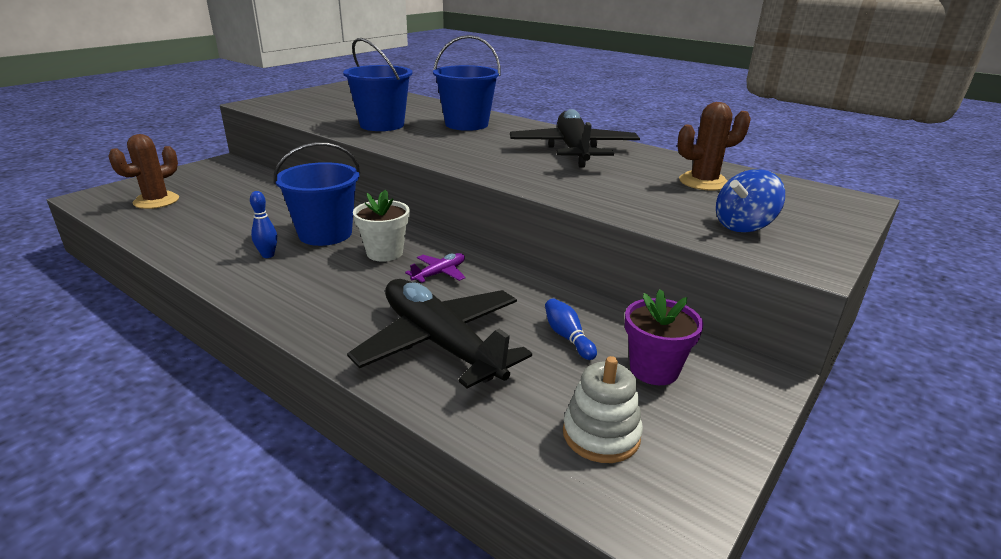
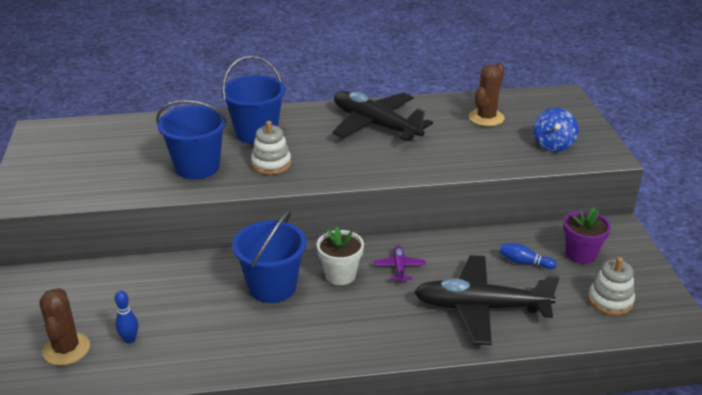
camera: 45 degrees left, 5 degrees up
blue bowling pin [250,191,277,258] -> blue bowling pin moved to [115,291,138,344]
none -> white stacking toy [251,121,291,175]

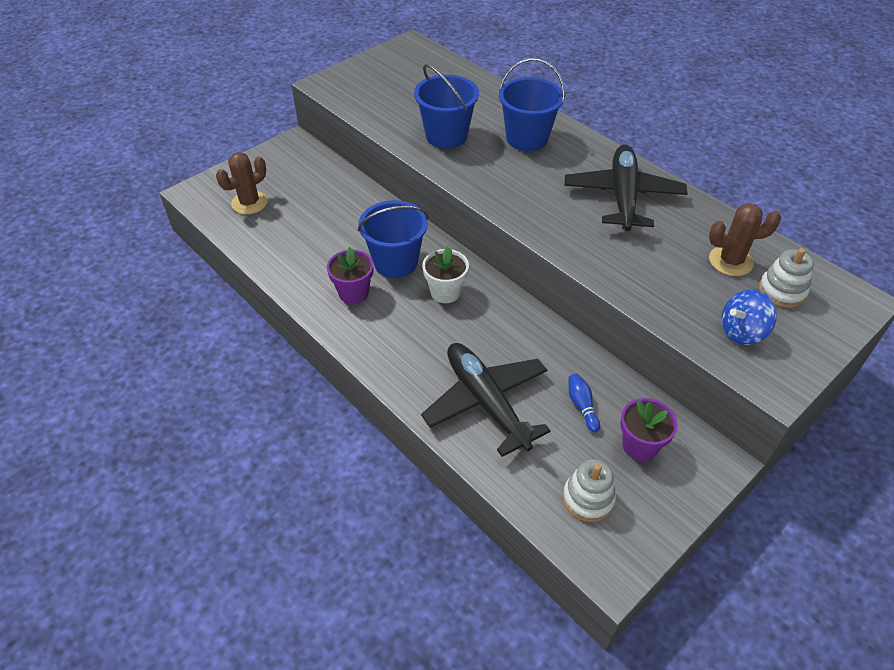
camera: 55 degrees right, 15 degrees up
blue bowling pin [115,291,138,344] -> none
white stacking toy [251,121,291,175] -> white stacking toy moved to [759,248,814,308]
purple plane [374,245,426,282] -> none
none -> purple flower pot [327,247,373,304]

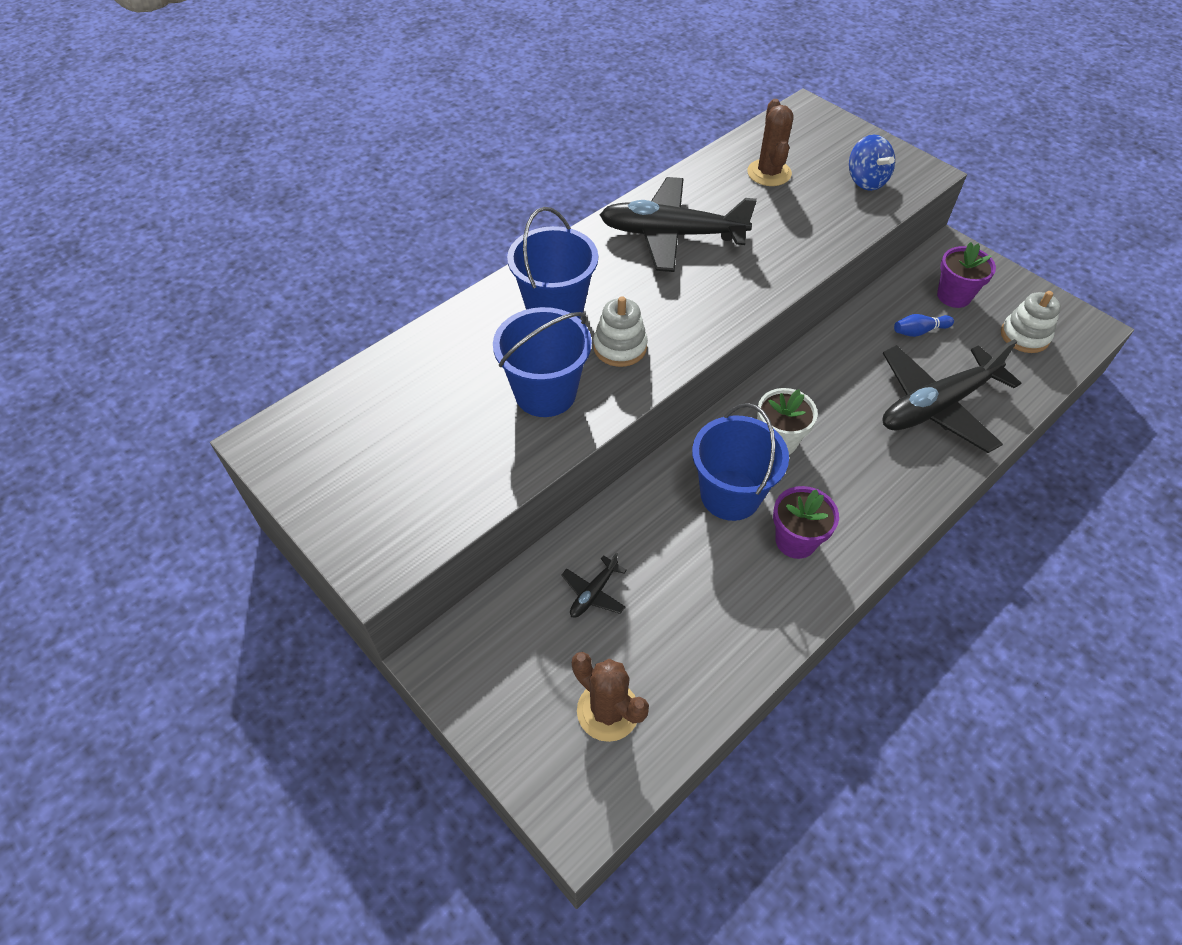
camera: 90 degrees left, 5 degrees up
white stacking toy [759,248,814,308] -> white stacking toy moved to [593,296,648,367]
none -> black plane [561,553,627,618]

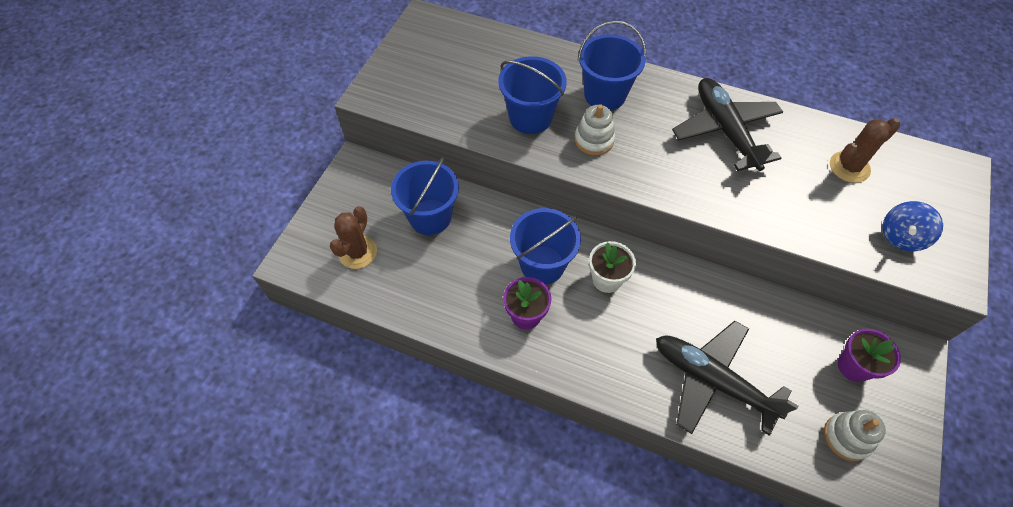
camera: 65 degrees right, 5 degrees up
black plane [561,553,627,618] -> blue bucket [391,157,459,235]
blue bowling pin [894,314,954,337] -> none

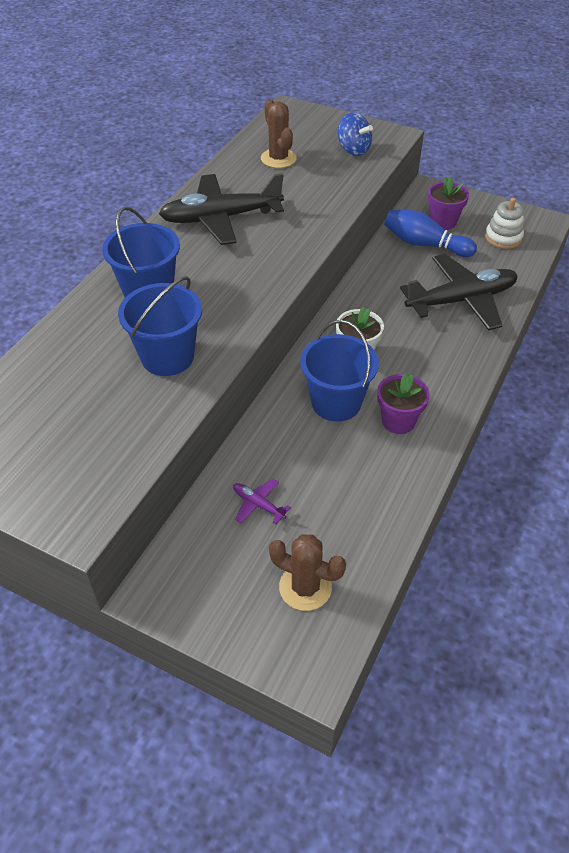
camera: 85 degrees left, 10 degrees down
blue bucket [391,157,459,235] -> purple plane [233,479,291,524]
white stacking toy [575,104,615,155] -> none
black plane [656,321,798,436] -> black plane turned 150 degrees counterclockwise [400,254,518,331]
none -> blue bowling pin [384,210,477,257]

